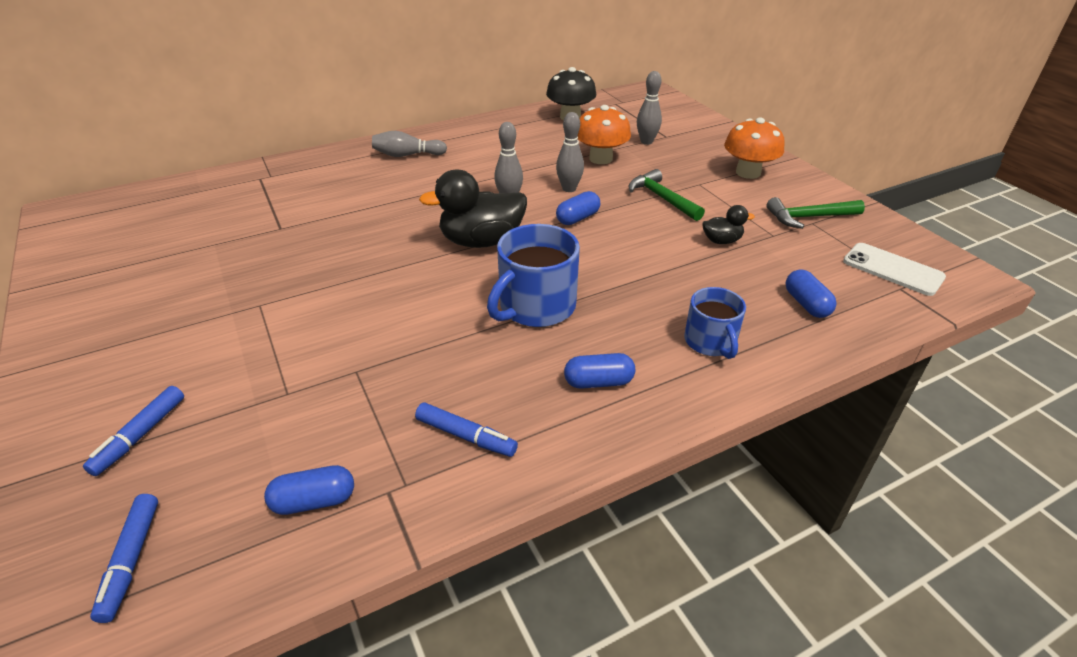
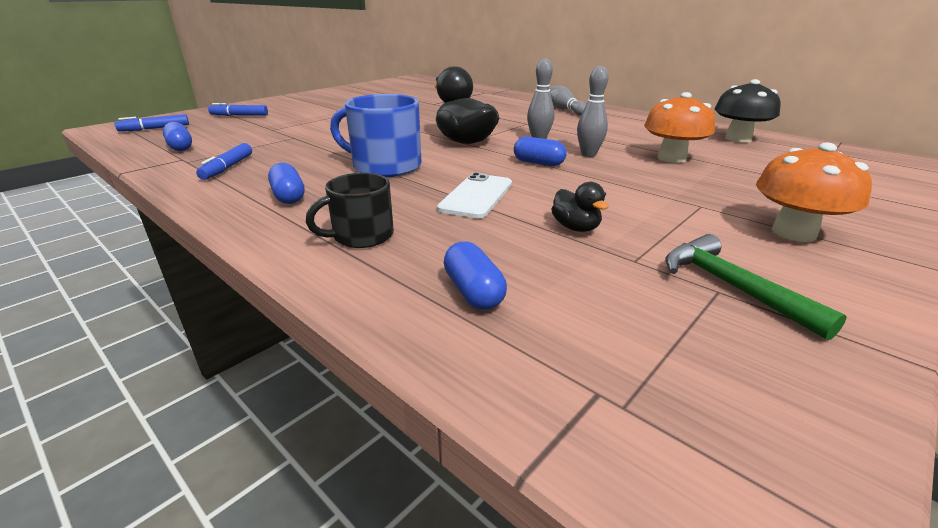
camera: 70 degrees right, 10 degrees down
green hammer [629,169,705,221] -> none
grey bowling pin [637,71,662,145] -> none
blue mug [684,287,746,359] -> black mug [306,173,394,248]
blue capsule [785,269,837,318] -> blue capsule turned 75 degrees counterclockwise [444,242,507,310]
white phone [843,243,946,296] -> white phone moved to [437,173,512,218]

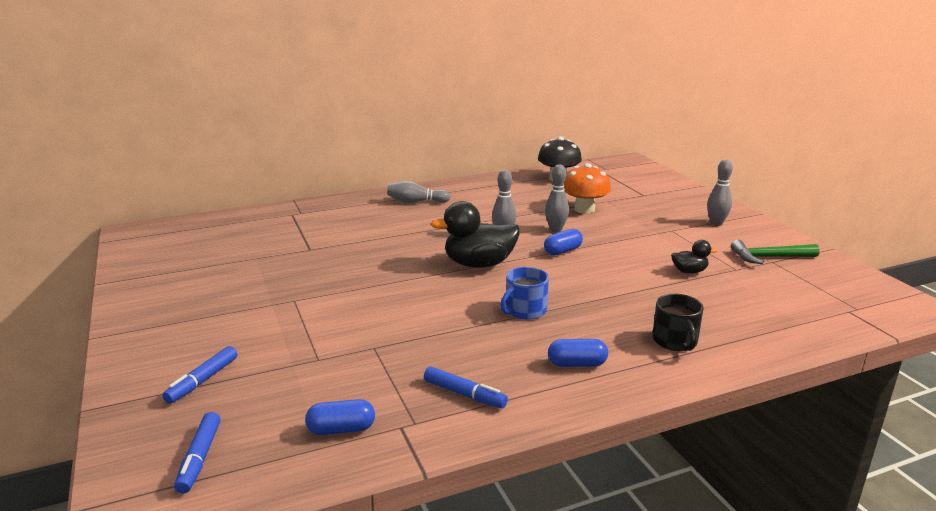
camera: 65 degrees left, 5 degrees down
blue mug [330,94,422,177] -> blue mug [500,267,549,320], size x0.63
white phone [437,173,512,218] -> none
blue capsule [444,242,507,310] -> none
orange mushroom [756,142,872,242] -> grey bowling pin [707,159,733,226]

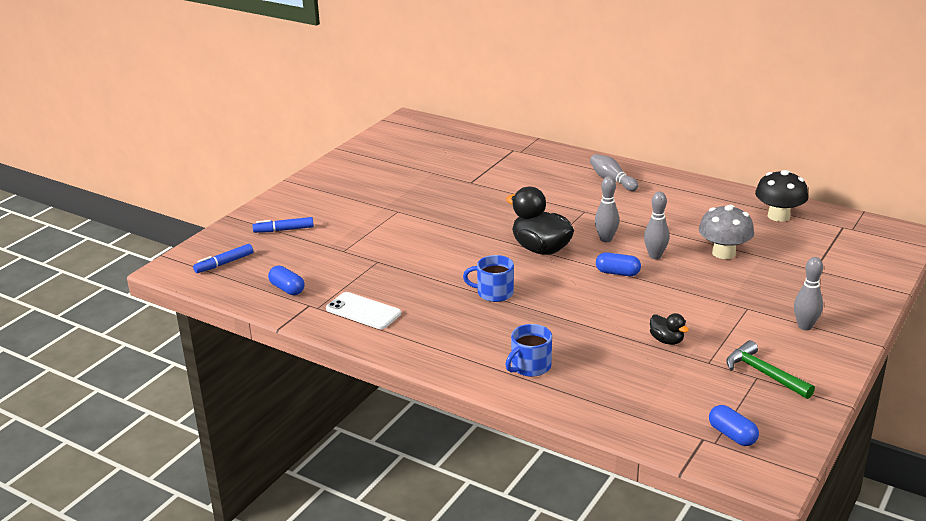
camera: 55 degrees right, 5 degrees up
blue marker [424,366,508,408] -> white phone [326,292,401,329]
blue capsule [548,339,608,367] -> blue capsule moved to [709,405,759,446]
orange mushroom [564,163,611,214] -> grey mushroom [699,205,754,259]
black mug [652,294,704,351] -> blue mug [505,324,552,377]

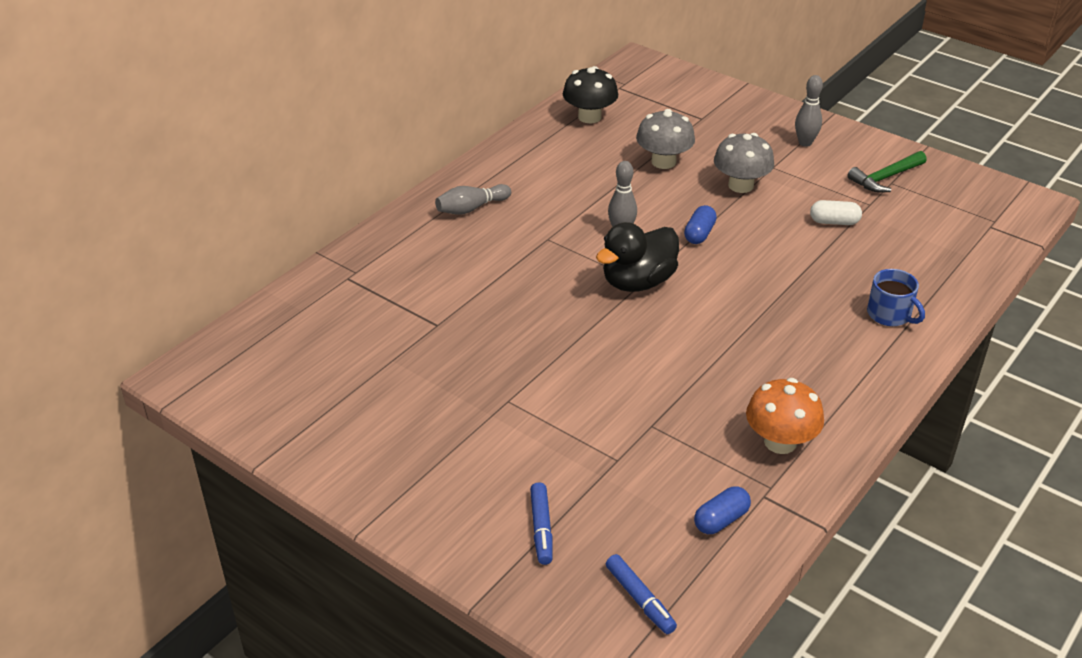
camera: 85 degrees left, 10 degrees up
white phone [326,292,401,329] -> orange mushroom [746,378,824,454]
blue mug [463,255,514,302] -> none
grey bowling pin [644,192,669,259] -> none
black duck [650,313,689,345] -> white capsule [810,200,862,225]
blue capsule [709,405,759,446] -> none
none -> grey mushroom [714,133,774,193]

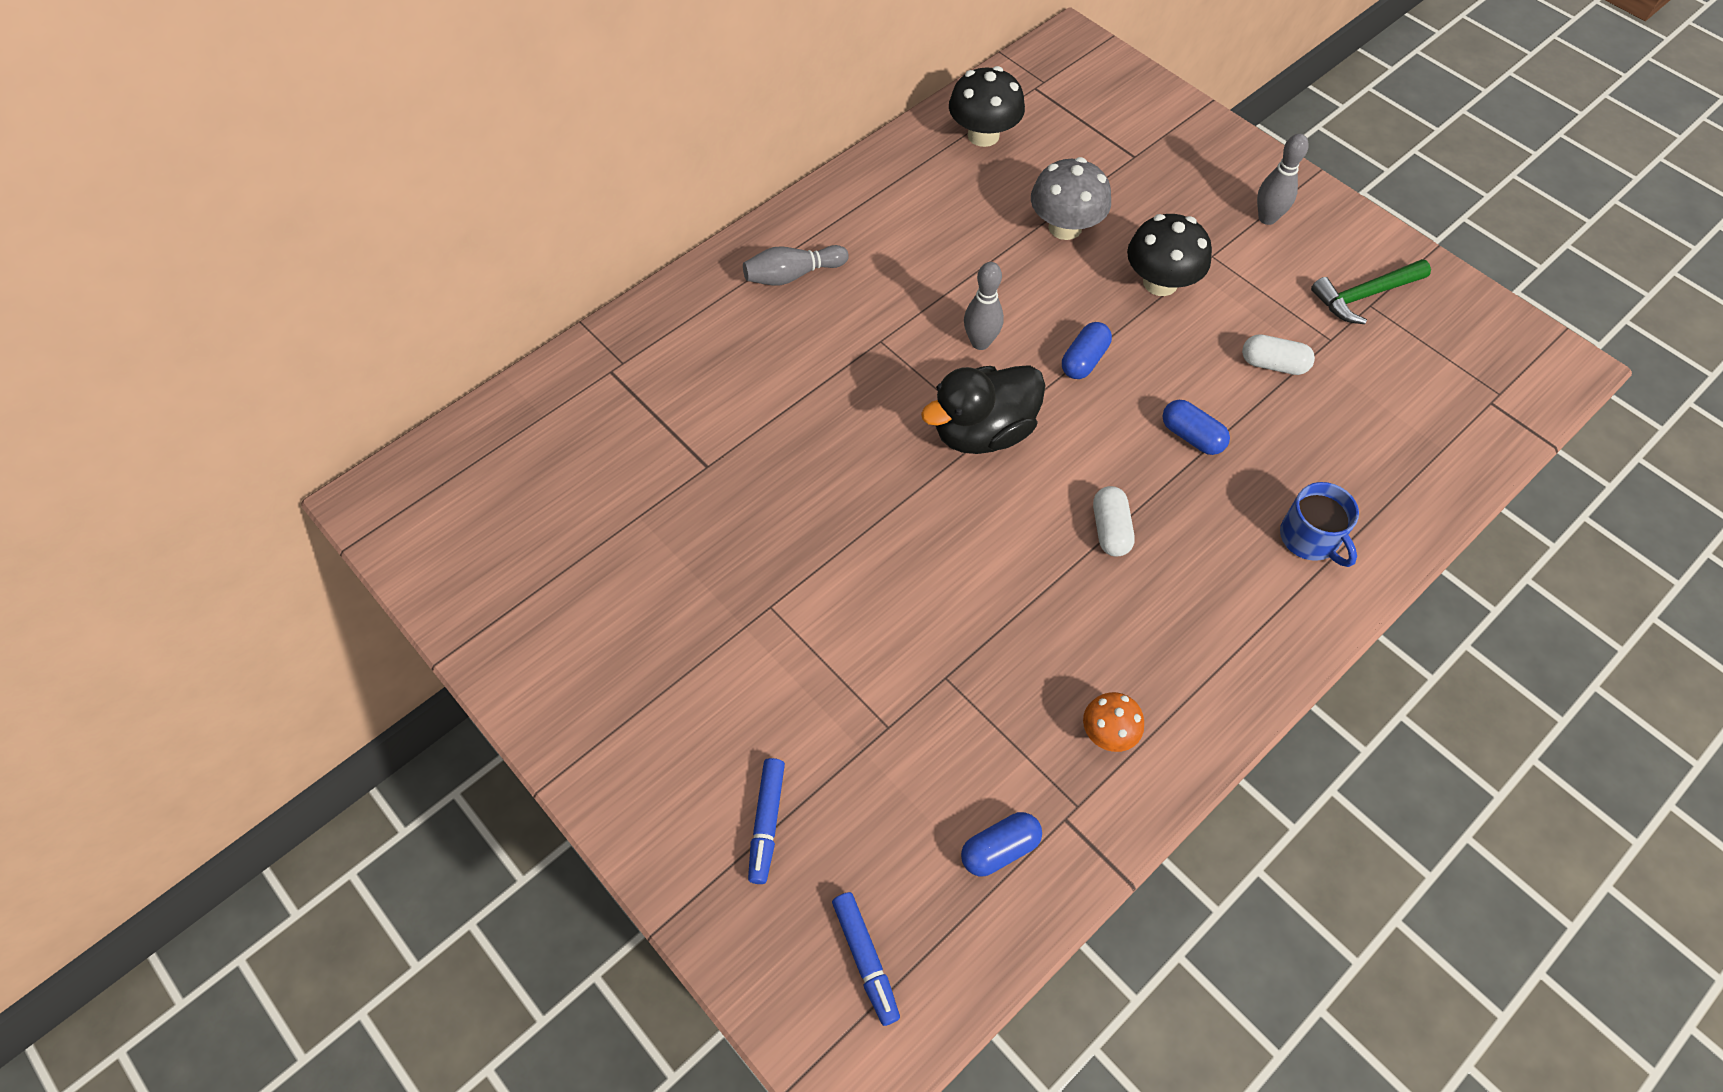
camera: 10 degrees right, 20 degrees up
grey mushroom [714,133,774,193] -> black mushroom [1127,214,1212,296]
orange mushroom [746,378,824,454] -> orange mushroom [1083,692,1144,752], size x0.59
none -> white capsule [1093,486,1135,557]
none -> blue capsule [1163,400,1230,455]

